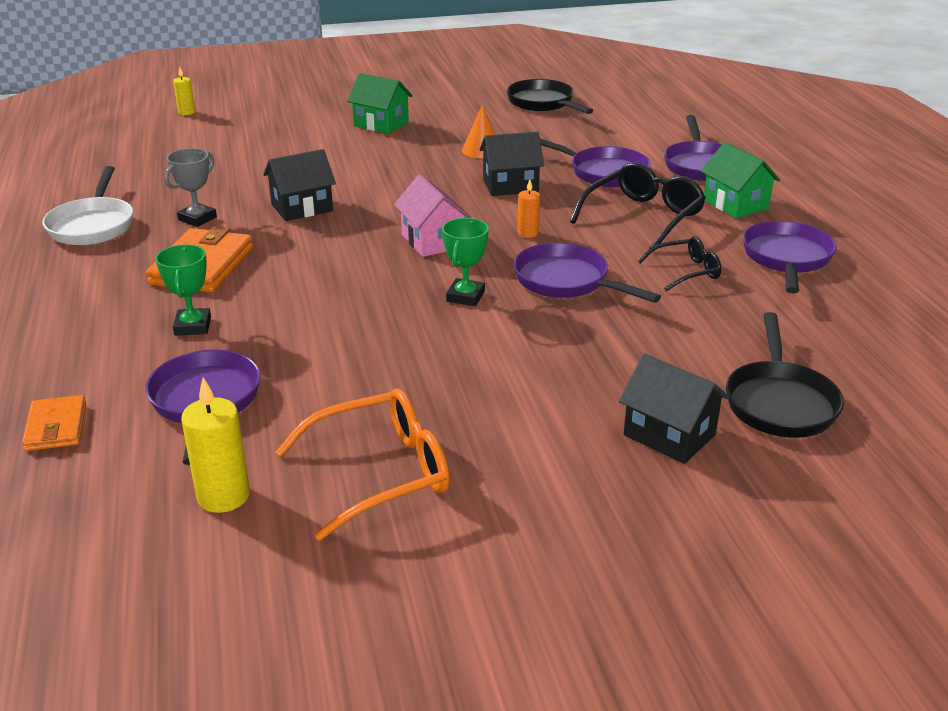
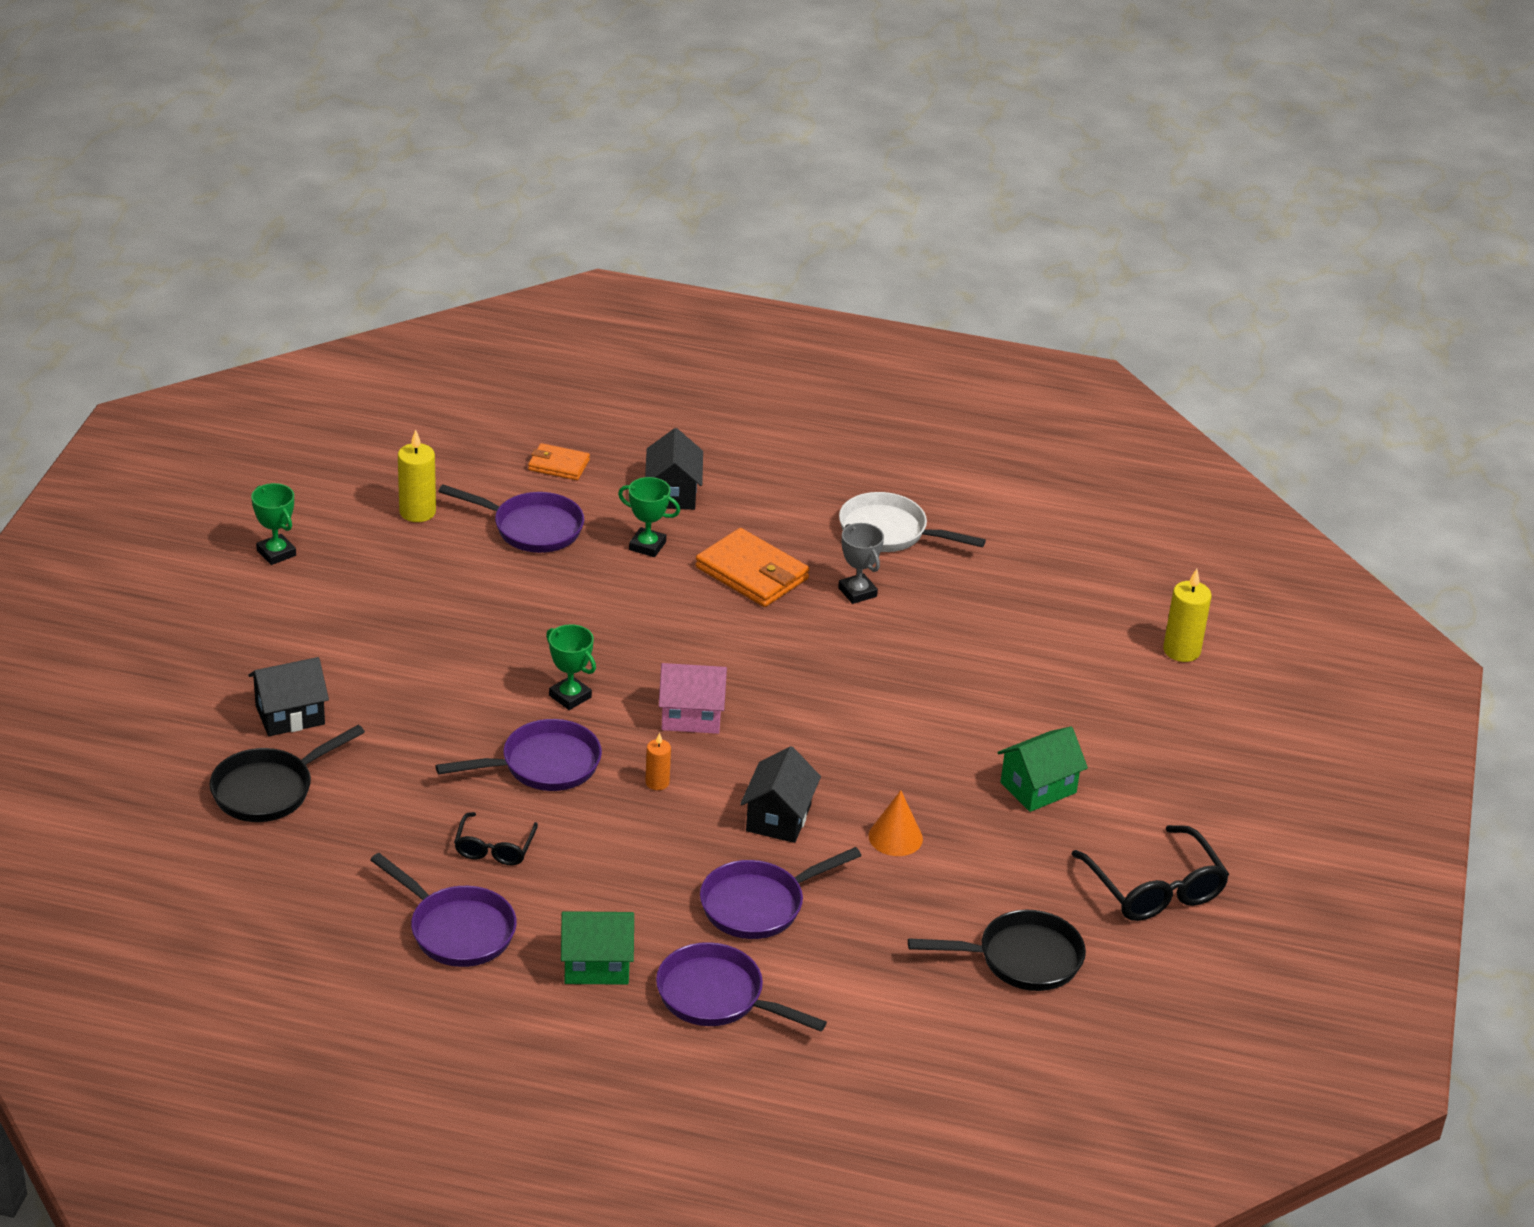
camera: 115 degrees right, 5 degrees up
yellow candle [173,67,195,115] -> yellow candle [1163,569,1212,662], size x1.68
black house [263,149,336,221] -> black house moved to [645,428,703,510]
orange glasses [276,388,450,541] -> none
black glasses [570,162,706,251] -> black glasses moved to [1072,825,1229,921]
black pan [726,312,844,438] -> black pan turned 75 degrees counterclockwise [209,725,365,822]
none -> green trophy [251,483,296,565]

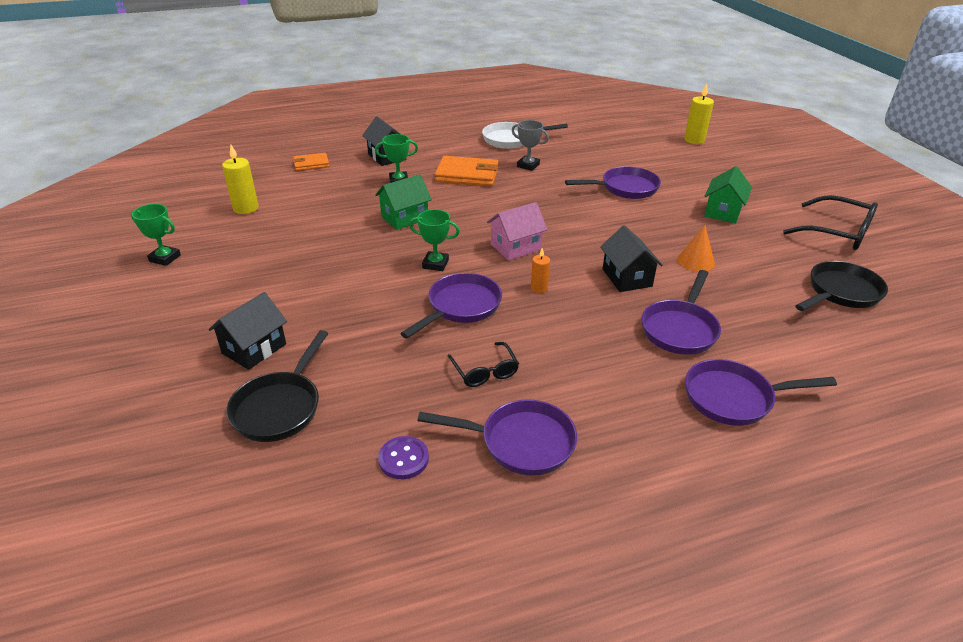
camera: 30 degrees left, 0 degrees up
purple pan [438,484,584,553] -> purple pan moved to [565,166,661,199]
green house [561,911,634,985] -> green house moved to [375,174,432,230]
none -> purple button [378,436,429,479]

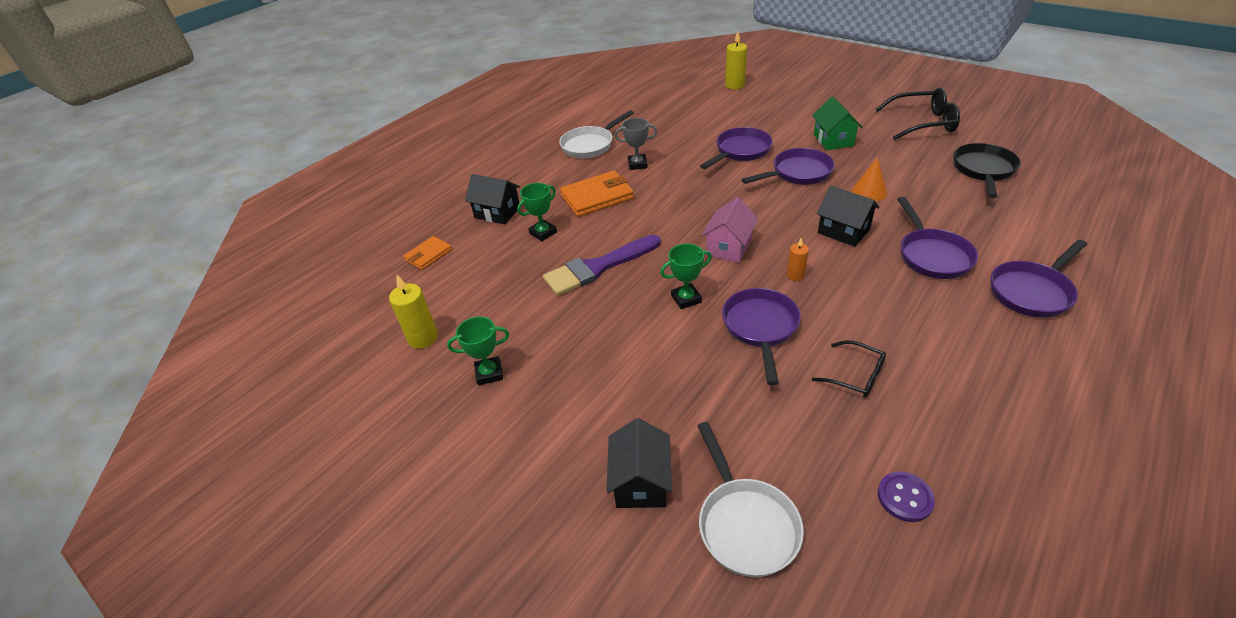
camera: 30 degrees left, 5 degrees up
green trophy [131,204,181,266] -> green trophy moved to [447,317,509,385]
black pan [226,330,329,442] -> white pan [698,422,804,577]
green house [375,174,432,230] -> purple brush [543,235,661,296]
purple pan [417,399,577,476] -> purple pan moved to [742,148,835,185]

